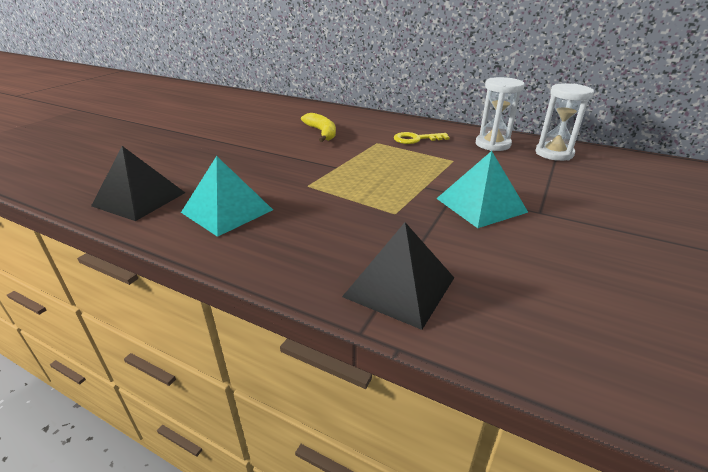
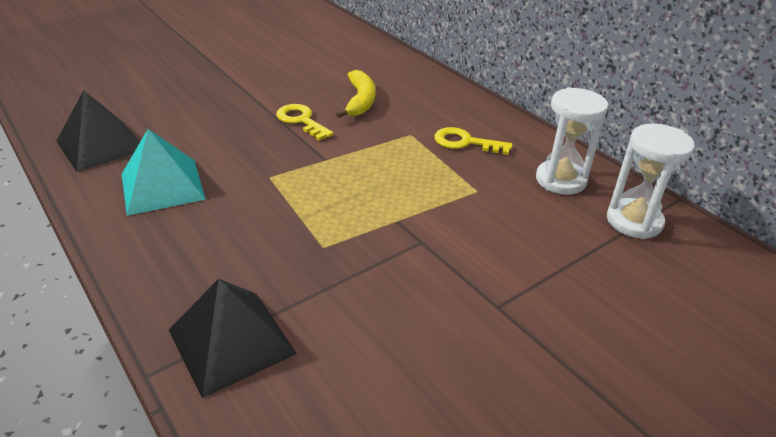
camera: 25 degrees right, 5 degrees up
turquoise pyramid [436,151,528,228] -> none
none -> yellow key [276,104,334,140]

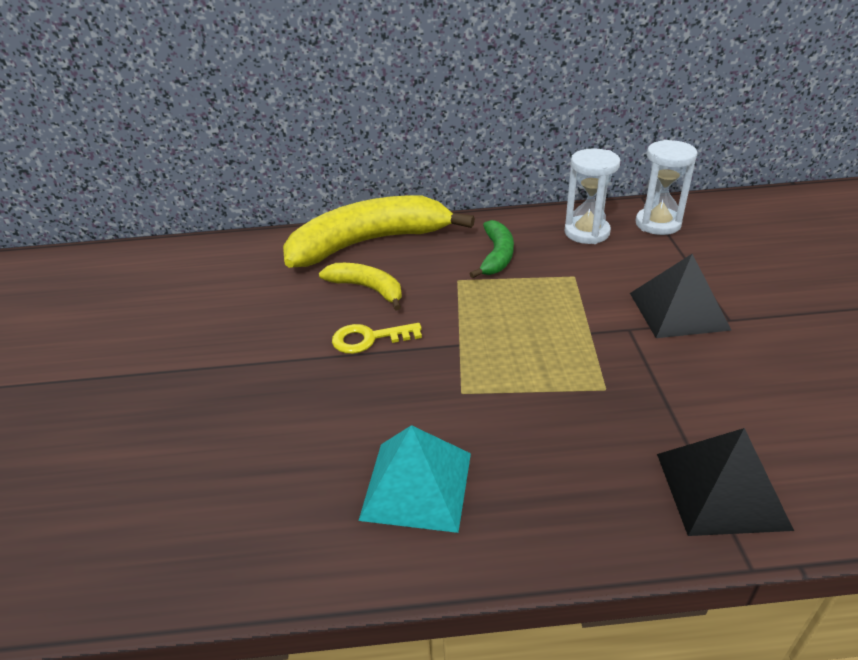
camera: 55 degrees left, 0 degrees up
black pyramid [56,90,140,172] -> black pyramid moved to [630,254,732,338]
yellow key [434,127,513,155] -> green banana [470,220,514,278]
none -> yellow banana [283,196,475,268]

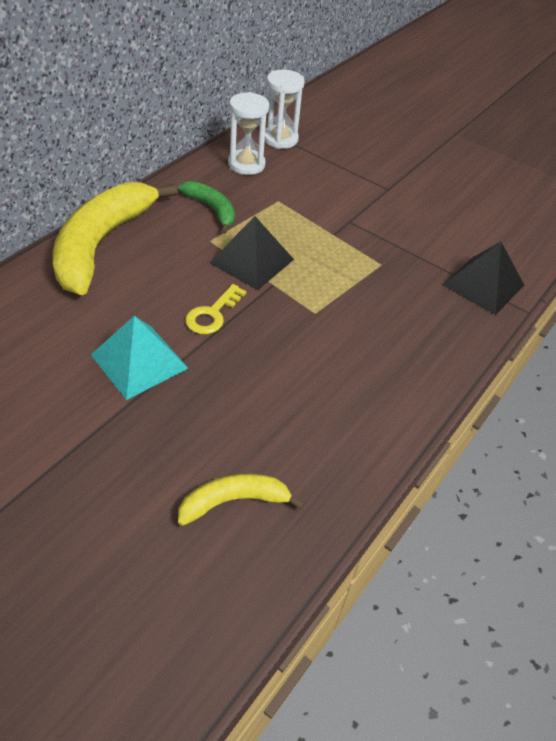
camera: 55 degrees left, 10 degrees up
yellow banana [319,263,402,311] -> yellow banana moved to [178,474,304,526]
turquoise pyramid [358,425,471,533] -> turquoise pyramid moved to [91,316,189,400]
black pyramid [630,254,732,338] -> black pyramid moved to [210,216,294,290]

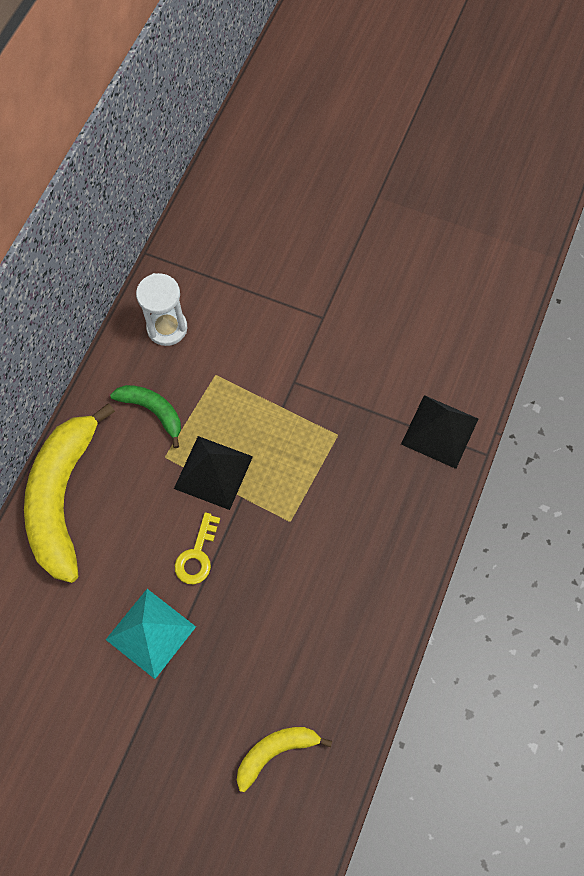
camera: 10 degrees left, 20 degrees up
white hourglass [265,70,305,149] -> none

